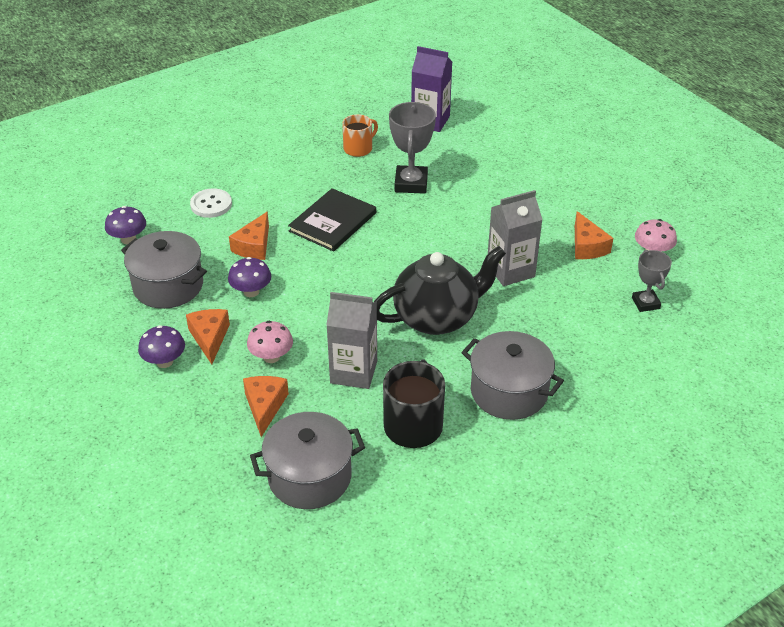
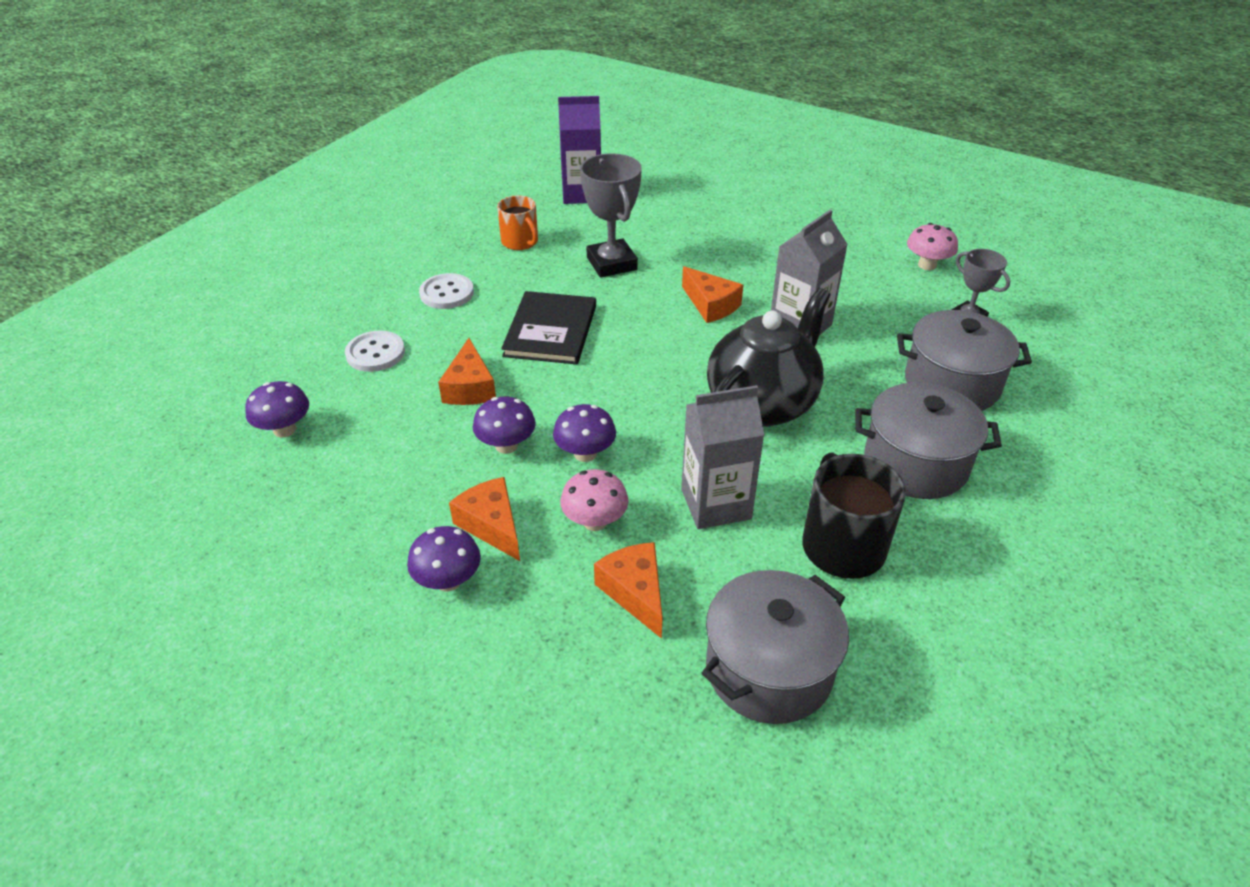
camera: 25 degrees left, 0 degrees up
grey pot [121,231,207,309] -> grey pot moved to [897,310,1032,411]
orange mug [342,114,378,157] -> orange mug turned 120 degrees clockwise [497,195,538,250]
orange cheese [575,211,613,259] -> orange cheese moved to [682,266,743,323]
none -> white button [419,273,474,309]
none -> purple mushroom [553,404,616,462]

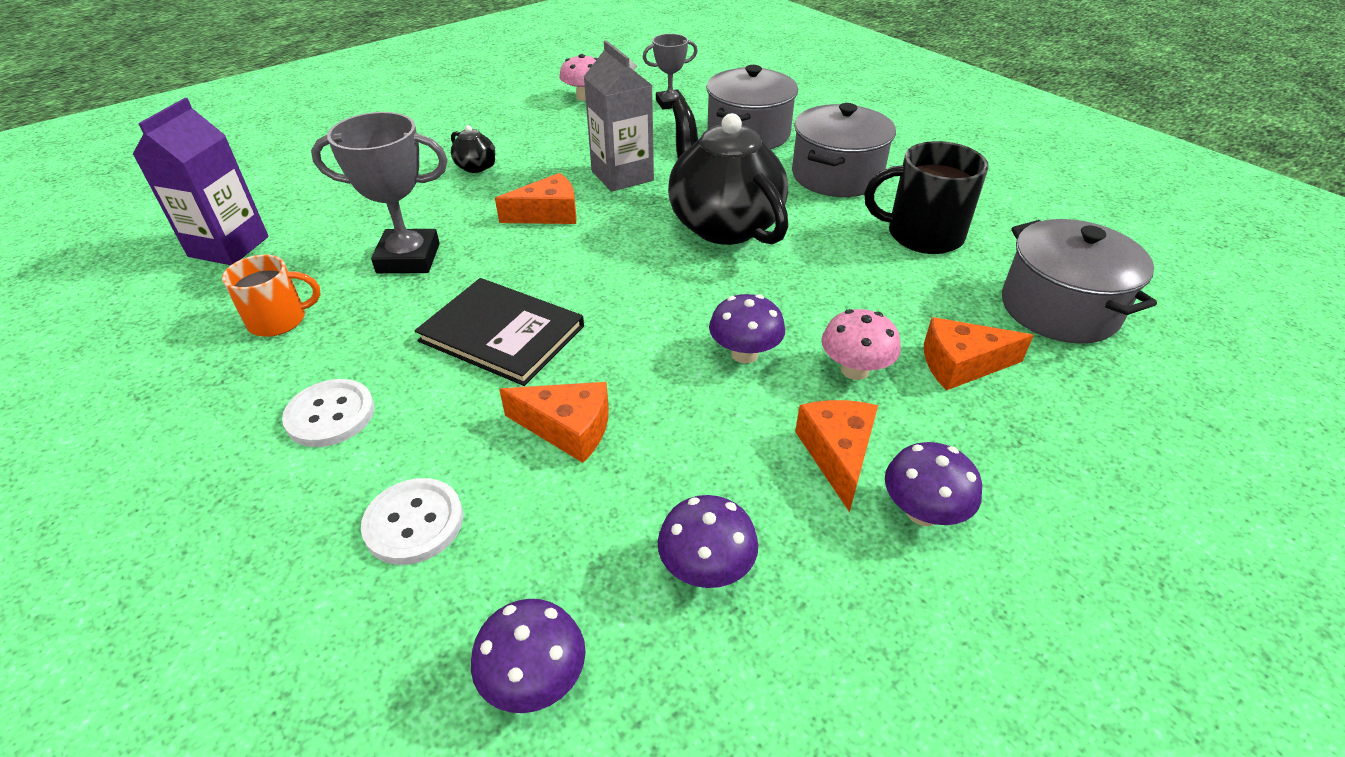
camera: 70 degrees left, 0 degrees up
orange cheese [449,477,520,561] -> orange cheese turned 105 degrees clockwise [795,400,878,512]
purple mushroom [473,397,536,454] -> purple mushroom moved to [658,495,758,588]
grey carton [681,385,764,529] -> none
none -> black teapot [451,125,495,173]

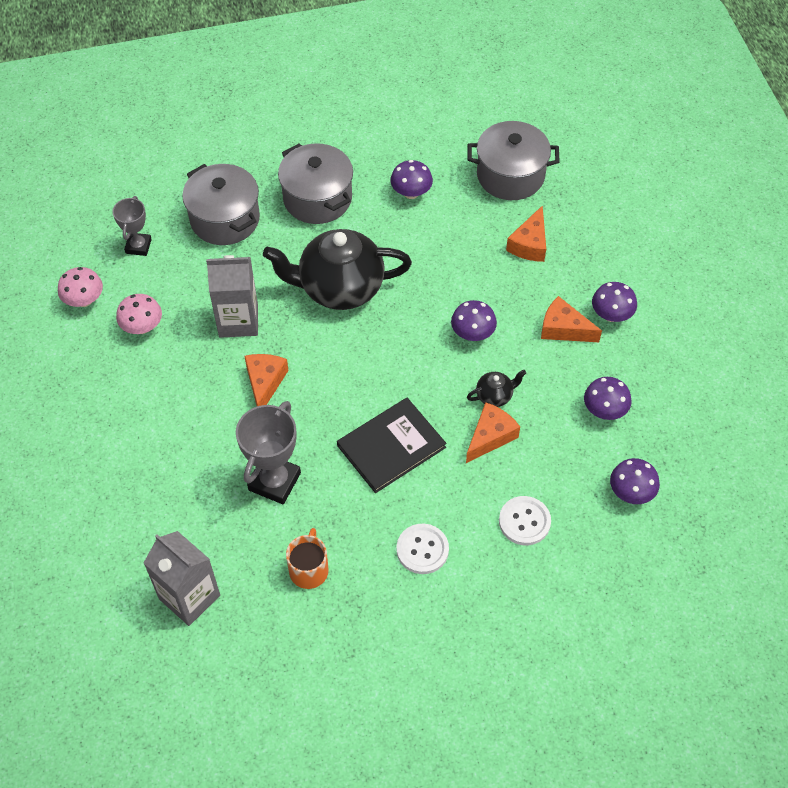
camera: 65 degrees left, 15 degrees up
purple carton [133,98,269,265] -> grey carton [144,531,220,626]
black teapot [451,125,495,173] -> black teapot moved to [467,369,526,407]
pink mushroom [821,309,901,380] -> pink mushroom moved to [116,294,162,334]
black mug [864,141,989,254] -> purple mushroom [390,160,433,199]

